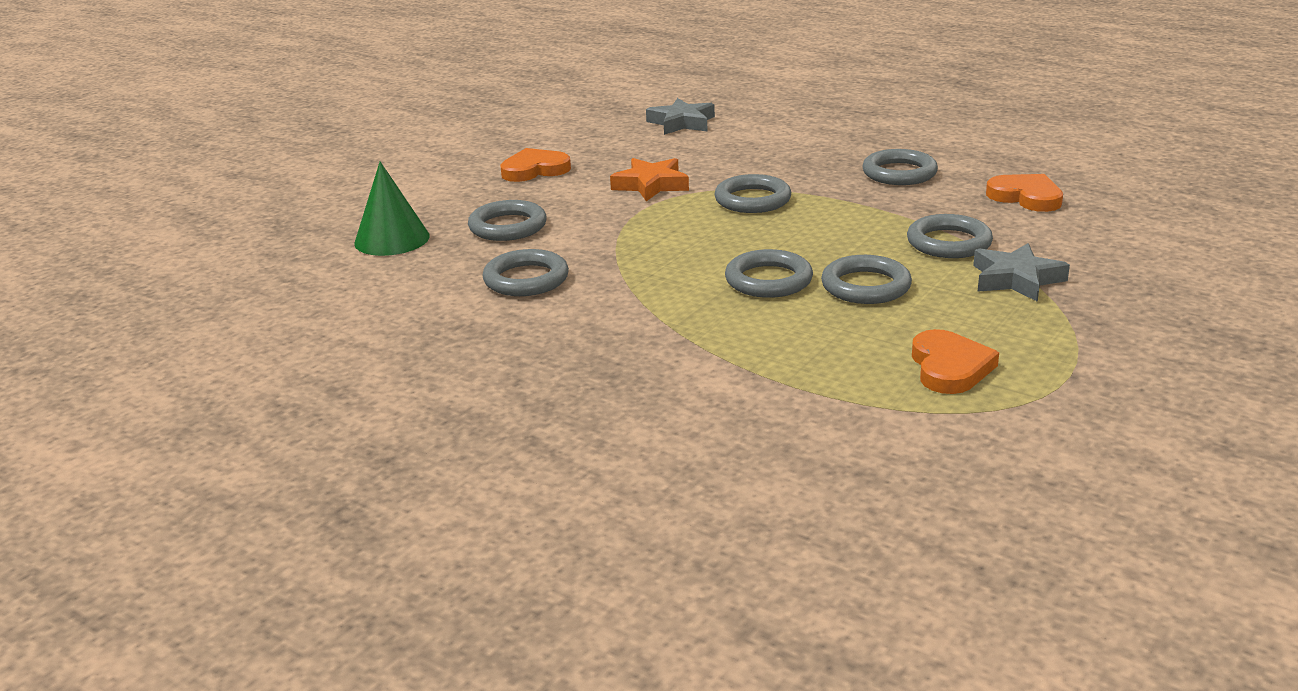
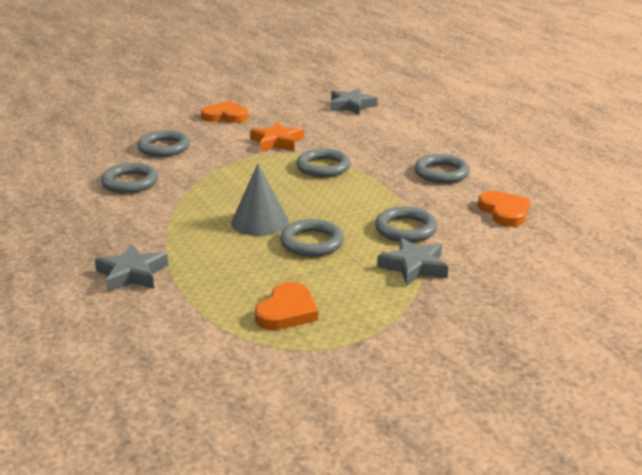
camera: 25 degrees right, 0 degrees up
green cone [354,161,430,256] -> none
grey ring [725,249,813,298] -> grey cone [231,164,289,236]
none -> grey star [95,244,168,292]

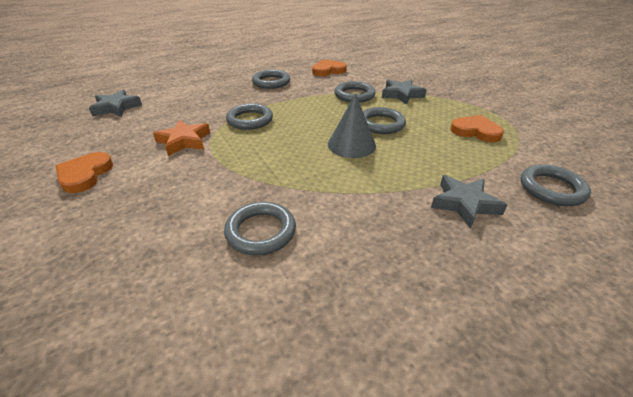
camera: 90 degrees left, 10 degrees up
grey ring [137,130,190,157] -> grey ring moved to [521,164,591,206]

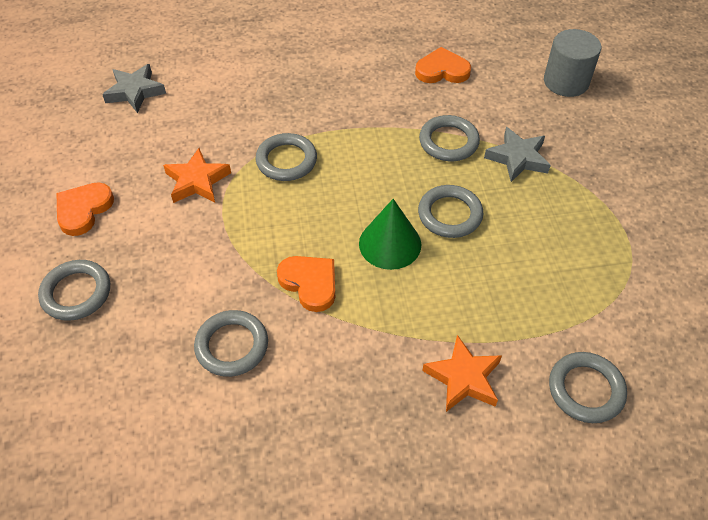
camera: 20 degrees right, 15 degrees up
grey ring [252,70,290,89] -> grey ring moved to [38,260,110,321]
grey cone [328,93,376,158] -> green cone [359,199,421,270]
grey star [431,175,507,229] -> orange star [422,335,502,412]
orange heart [450,115,504,142] -> orange heart moved to [277,256,335,312]
none -> grey cylinder [544,29,601,97]

